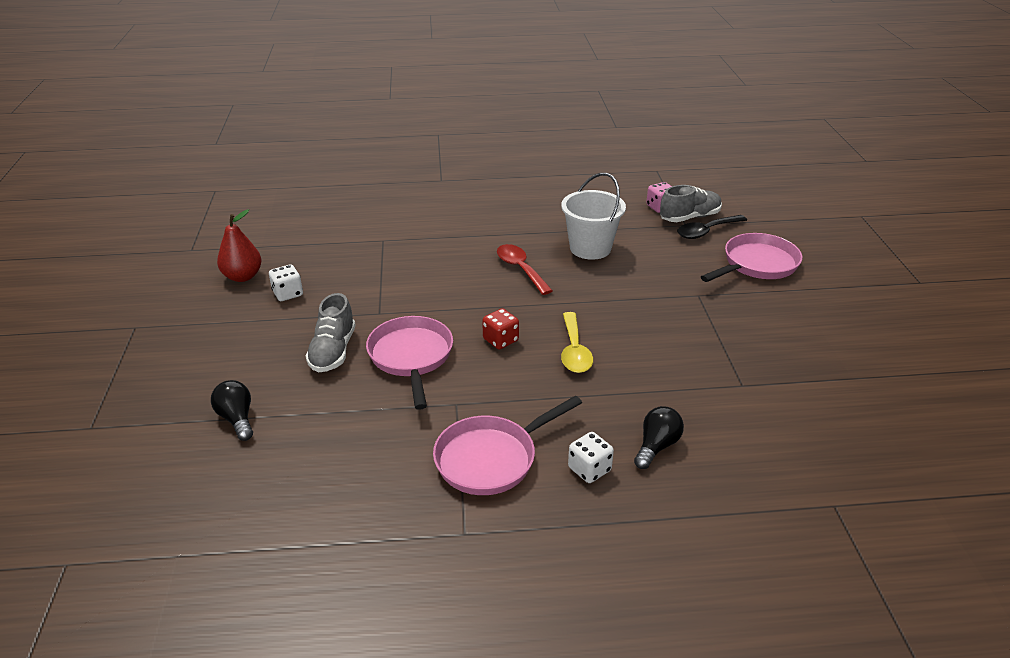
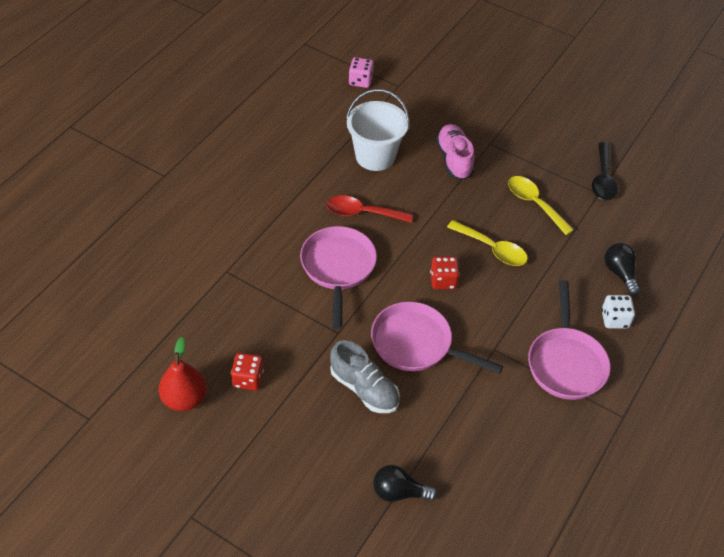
camera: 55 degrees left, 15 degrees up
white dice [269,264,303,301] -> red dice [231,353,264,390]
grey shoe [660,185,722,222] -> none
black spoon [677,215,747,239] -> black spoon moved to [592,142,618,200]
pink pan [701,233,802,282] -> pink pan moved to [300,226,377,329]
none -> pink shoe [436,124,474,180]
none -> yellow spoon [508,176,574,235]

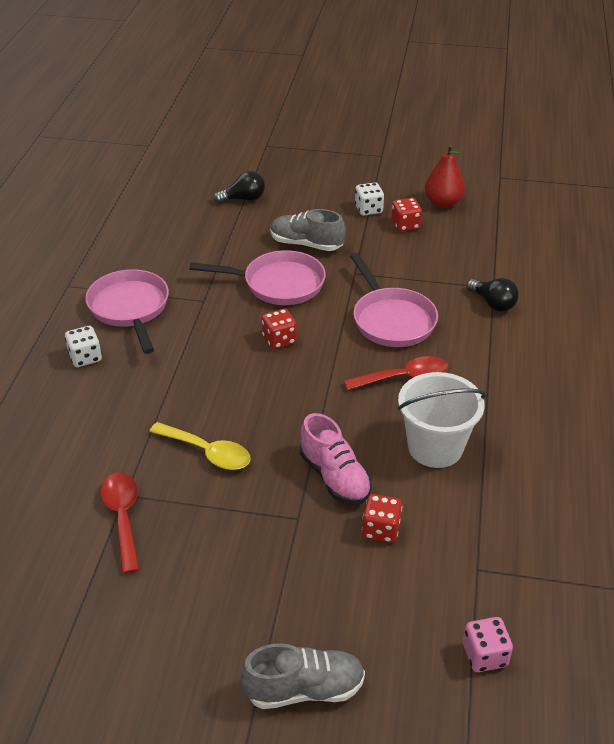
camera: 160 degrees right, 10 degrees down
pink dice [349,57,374,88] -> pink dice moved to [463,617,513,672]
yellow spoon [447,220,528,266] -> none
black spoon [592,142,618,200] -> red spoon [100,473,140,574]
black light bulb [604,243,640,295] -> black light bulb moved to [467,278,519,312]
none -> grey shoe [240,643,365,709]
none -> white dice [355,182,384,216]
none -> red dice [362,494,402,543]

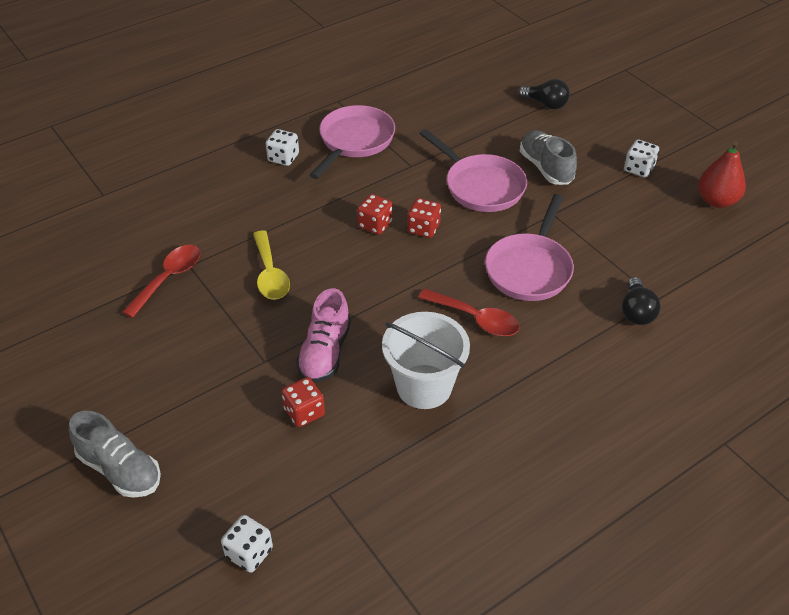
camera: 45 degrees right, 5 degrees up
red dice [392,198,422,232] -> red dice moved to [357,194,393,235]
pink dice [463,617,513,672] -> white dice [221,515,273,573]

